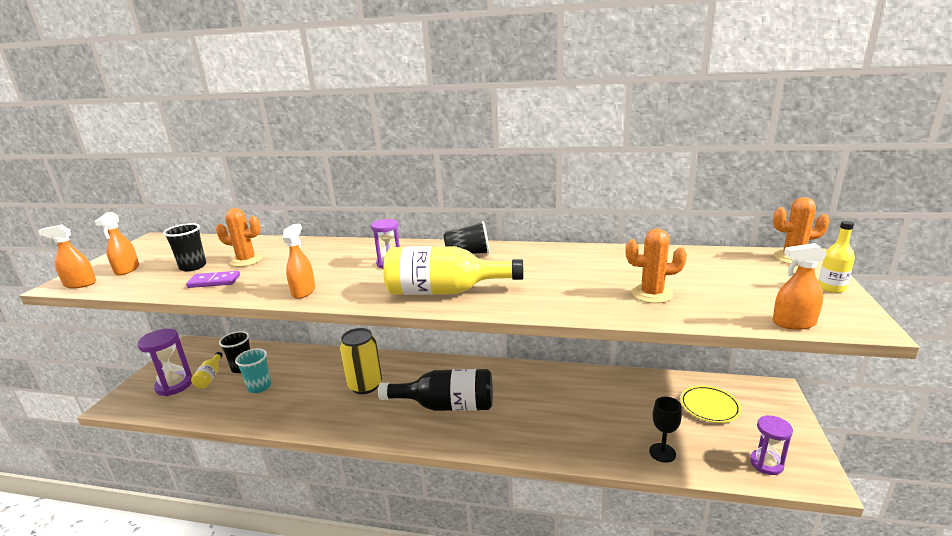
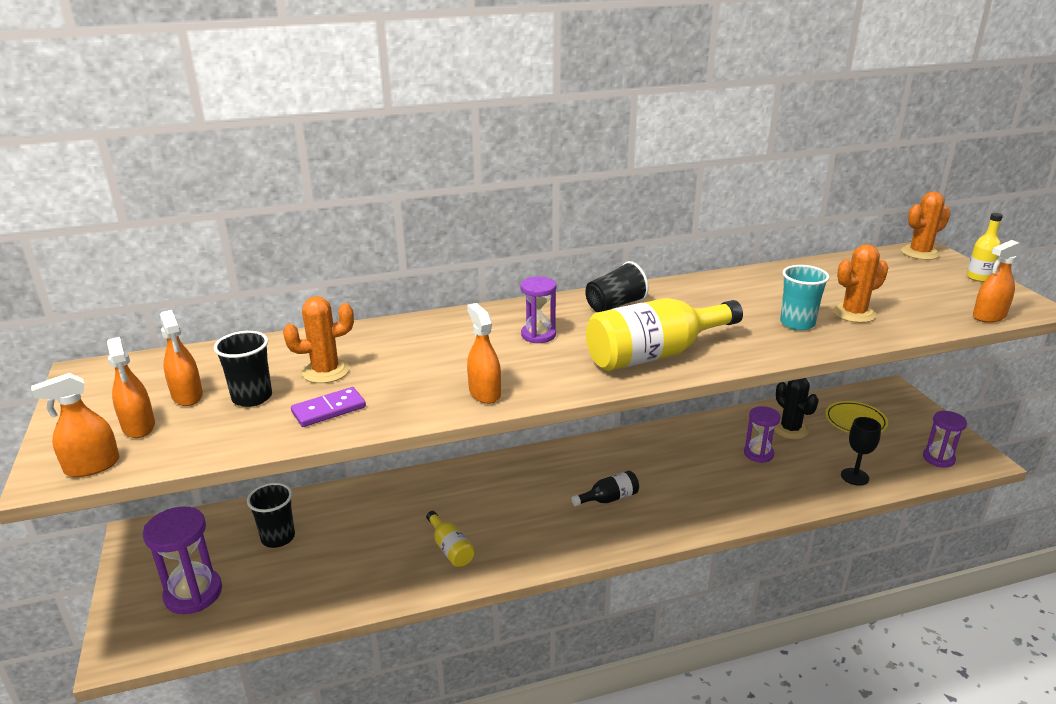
camera: 30 degrees left, 5 degrees up
yellow bottle [191,352,223,388] -> yellow bottle moved to [426,511,475,567]
turquoise cup [235,348,271,393] -> turquoise cup moved to [780,265,830,330]
yellow can [340,328,382,394] -> none
black bottle [378,369,493,411] -> black bottle [571,471,639,506], size x0.49
none -> orange spray bottle [160,310,203,406]
none -> purple hourglass [744,406,781,463]
none -> black cactus [774,378,819,439]

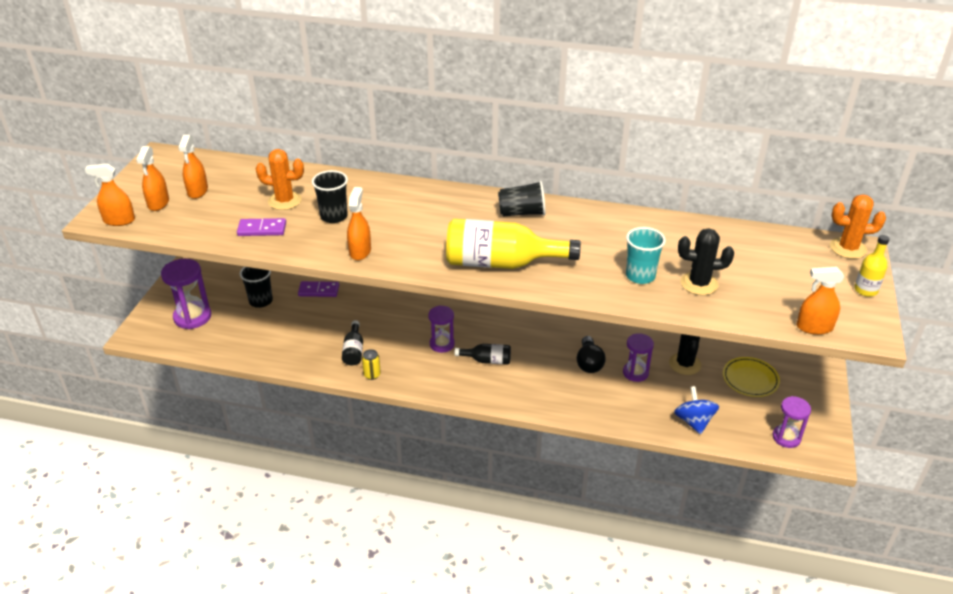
camera: 30 degrees right, 10 degrees up
black cup [214,331,272,407] -> black cup moved to [312,170,348,223]
yellow bottle [426,511,475,567] -> black bottle [342,320,363,365]
purple hourglass [520,276,557,343] -> purple hourglass moved to [428,306,455,353]
orange cactus [832,244,888,323] -> black cactus [678,228,734,295]
black goblet [841,417,881,486] -> blue spinning top [674,386,719,434]
none -> purple domino [298,281,339,297]
none -> yellow can [362,349,381,380]
none -> black light bulb [577,336,606,373]

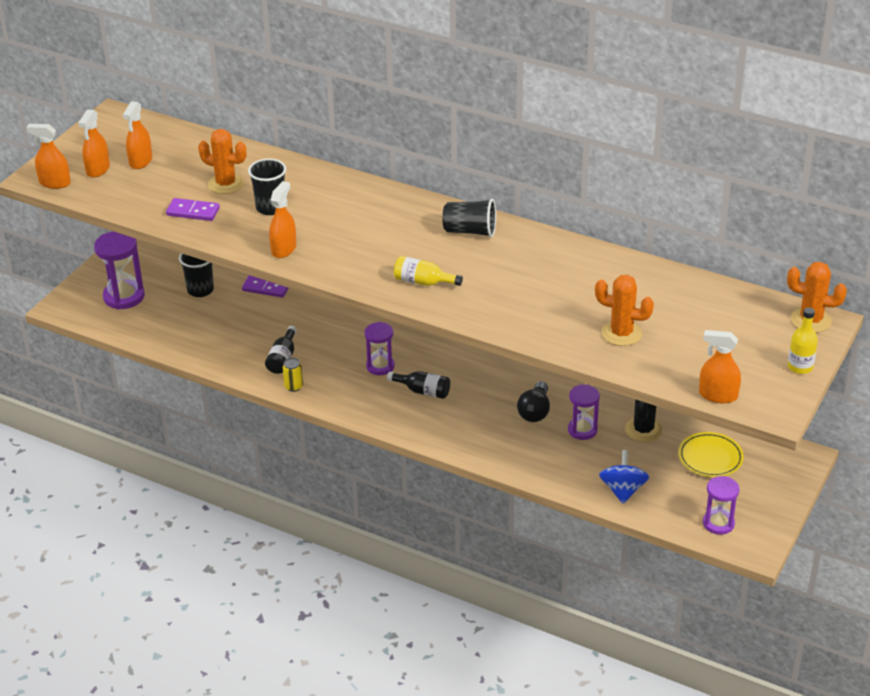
camera: 15 degrees right, 0 degrees up
yellow bottle [446,219,581,269] -> yellow bottle [394,256,463,286], size x0.49
turquoise cup [626,227,666,284] -> none
black cactus [678,228,734,295] -> orange cactus [595,275,654,346]

